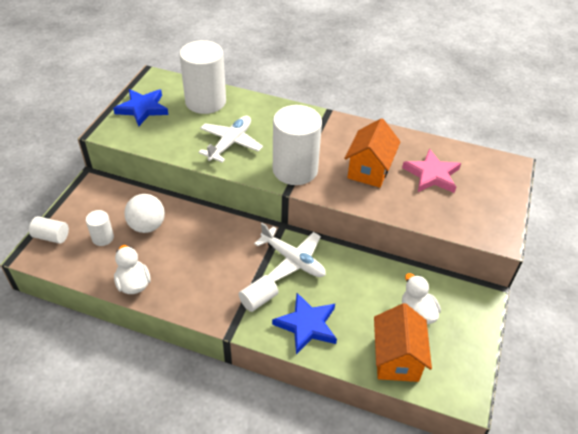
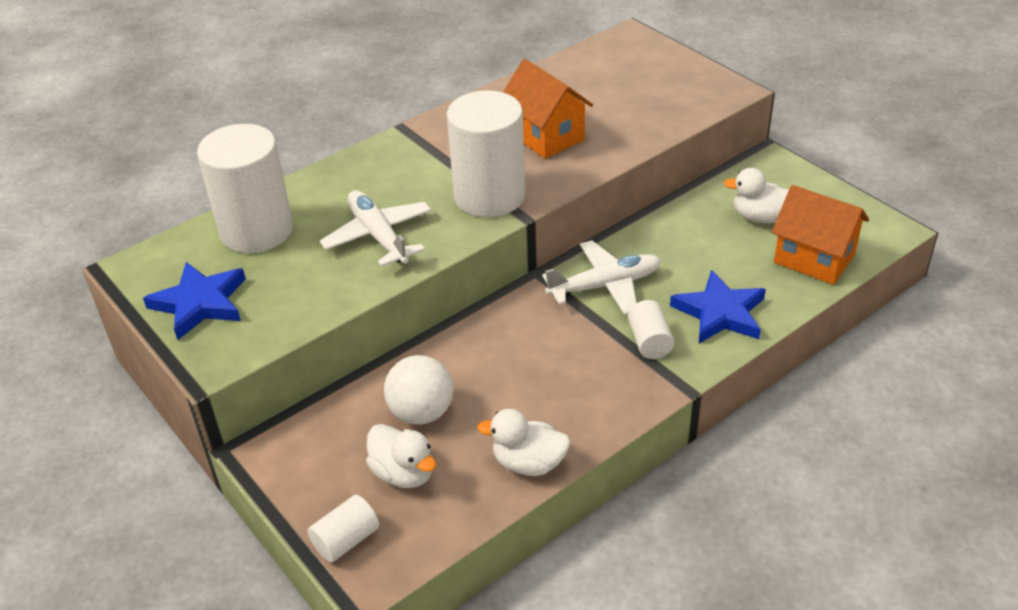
camera: 55 degrees left, 5 degrees down
white cylinder [86,210,114,246] -> white duck [366,424,436,488]
pink star [402,149,461,193] -> none

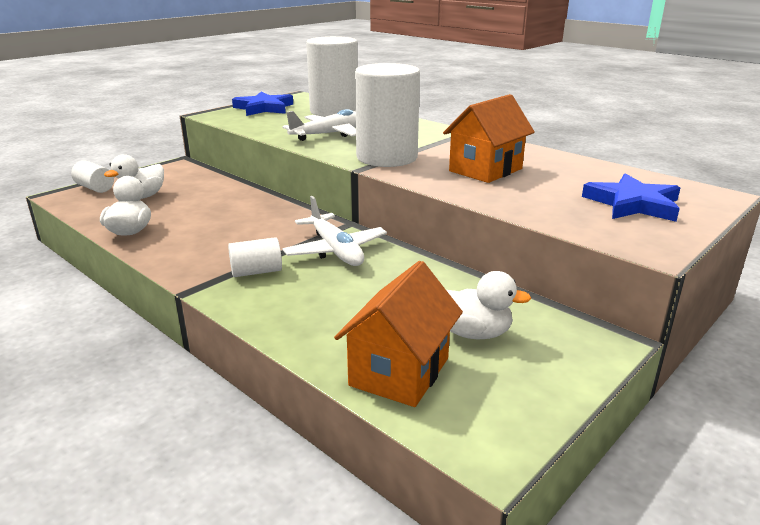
camera: 80 degrees right, 15 degrees down
white ball [384,355,453,425] -> none
blue star [670,270,766,343] -> blue star moved to [582,173,680,222]
white duck [724,168,789,223] -> white duck turned 105 degrees clockwise [446,271,532,339]

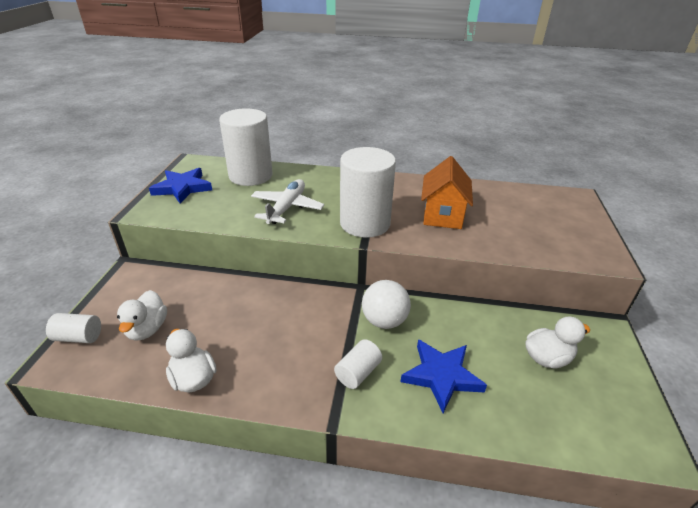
camera: 35 degrees left, 10 degrees up
white plane [282,196,387,266] -> white ball [362,280,411,329]
orange house [334,261,463,407] -> none
blue star [582,173,680,222] -> blue star moved to [400,339,487,413]

